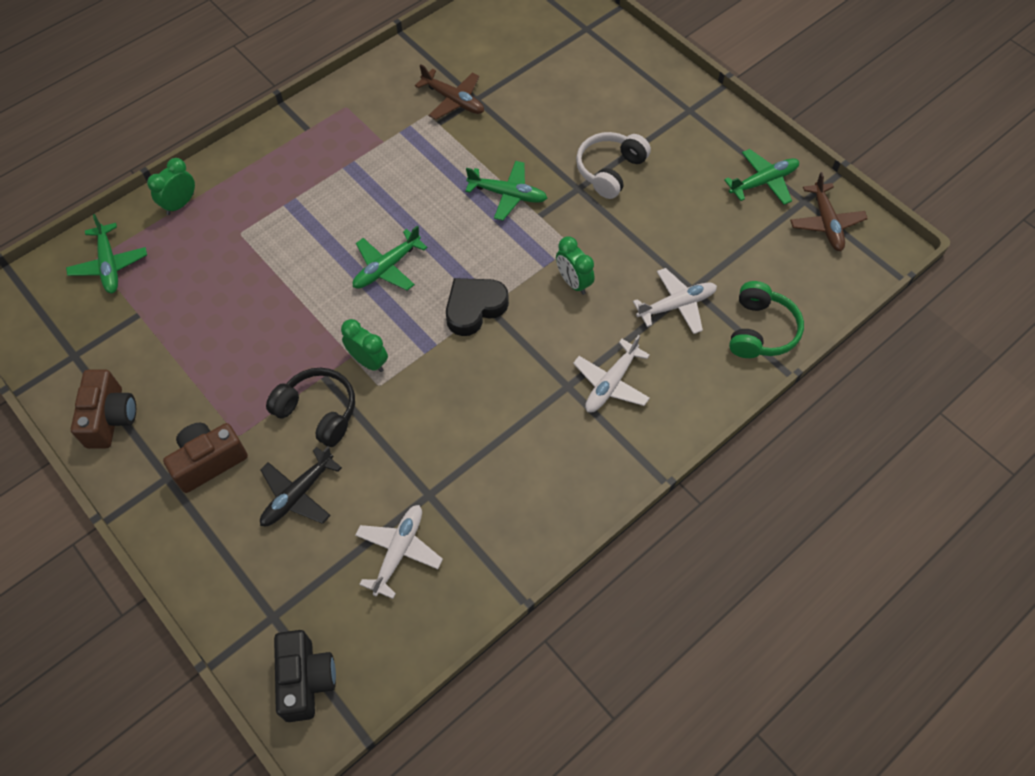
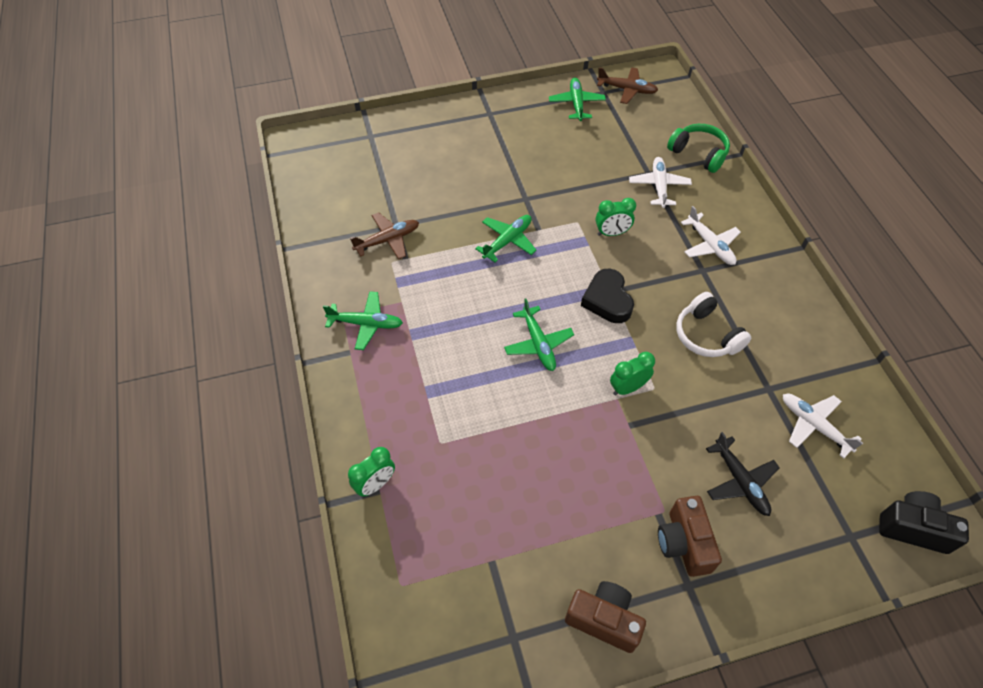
camera: 65 degrees left, 5 degrees down
green plane [66,214,147,293] -> green plane moved to [323,291,403,350]
green clock [147,158,195,215] -> green clock turned 105 degrees counterclockwise [348,447,395,497]
black headphones [266,368,355,447] -> none
white headphones [576,132,651,199] -> white headphones moved to [676,292,751,357]

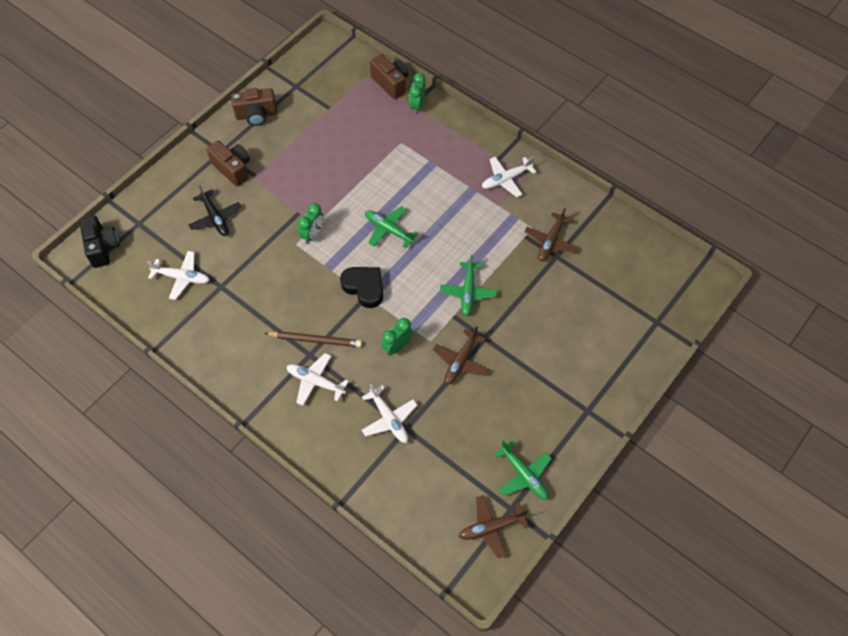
camera: 145 degrees right, 5 degrees up
green plane [323,291,403,350] -> white plane [482,156,536,197]
green headphones [667,124,730,173] -> none
white headphones [676,292,751,357] -> none
black plane [706,432,780,516] -> black plane turned 150 degrees counterclockwise [188,185,241,236]
black camera [879,491,969,554] -> black camera turned 90 degrees counterclockwise [80,216,120,268]
none -> brown pencil [265,331,362,347]
none -> brown camera [370,54,409,99]
none -> brown plane [433,326,489,385]

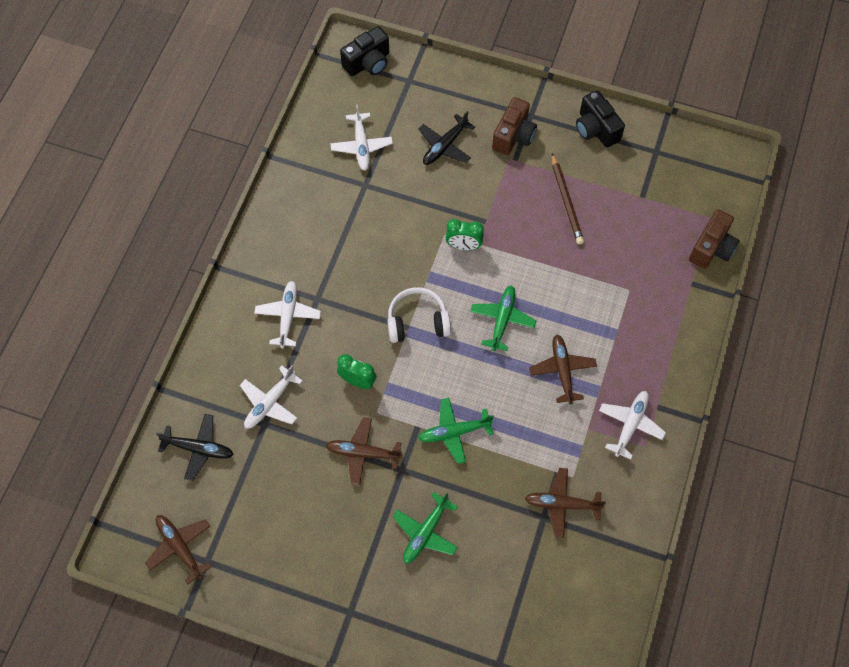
camera: 70 degrees right, 5 degrees up
brown camera [231,88,277,126] -> black camera [576,90,625,148]
brown pencil [265,331,362,347] -> brown pencil moved to [552,153,584,244]
black heart [340,267,383,308] -> white headphones [387,287,451,343]
green clock [409,73,426,114] -> none
white plane [482,156,536,197] -> white plane turned 75 degrees clockwise [599,391,666,460]
green plane [494,440,552,499] -> green plane moved to [393,492,458,564]
none -> black plane [156,414,234,481]
none -> brown plane [529,334,597,404]

